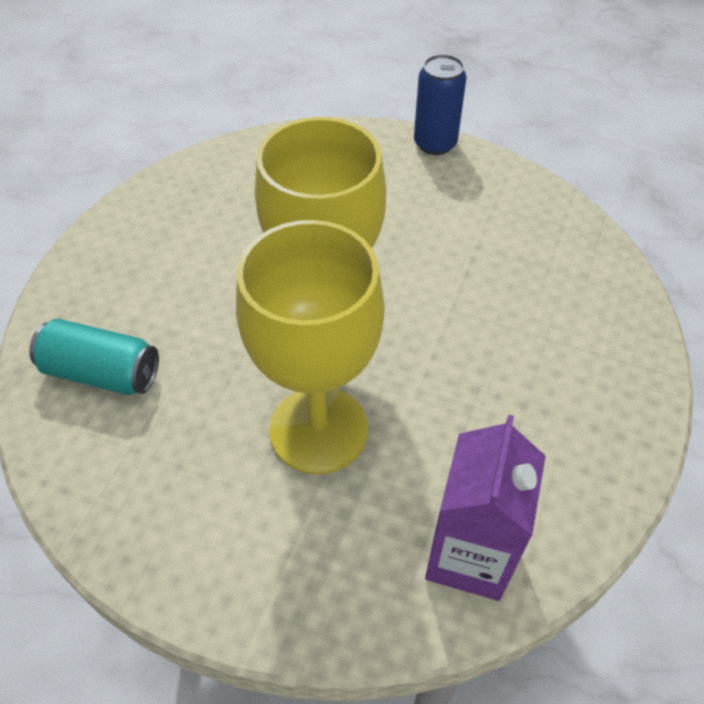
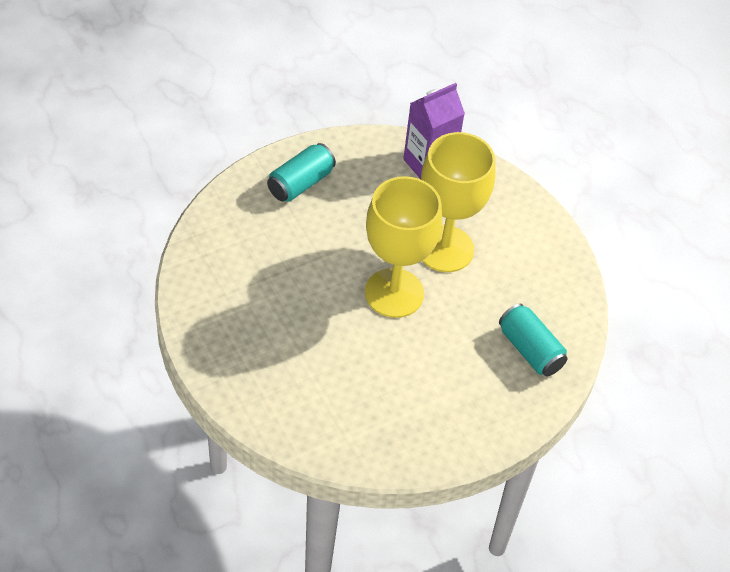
camera: 145 degrees left, 0 degrees up
blue can [414,54,467,155] -> none
none -> turquoise can [267,143,336,202]

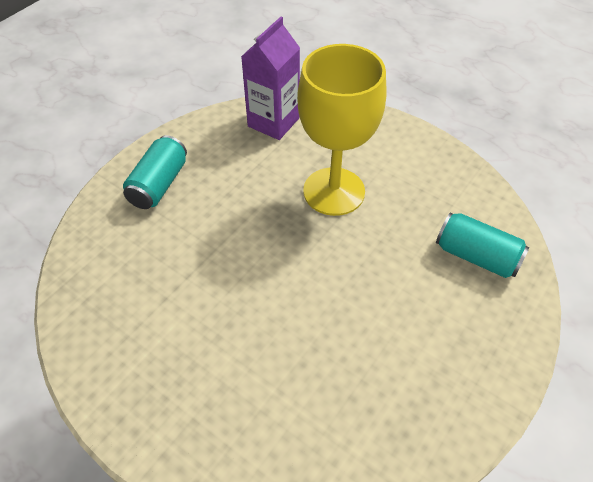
camera: 20 degrees left, 0 degrees up
yellow goblet [365,176,442,318] -> none

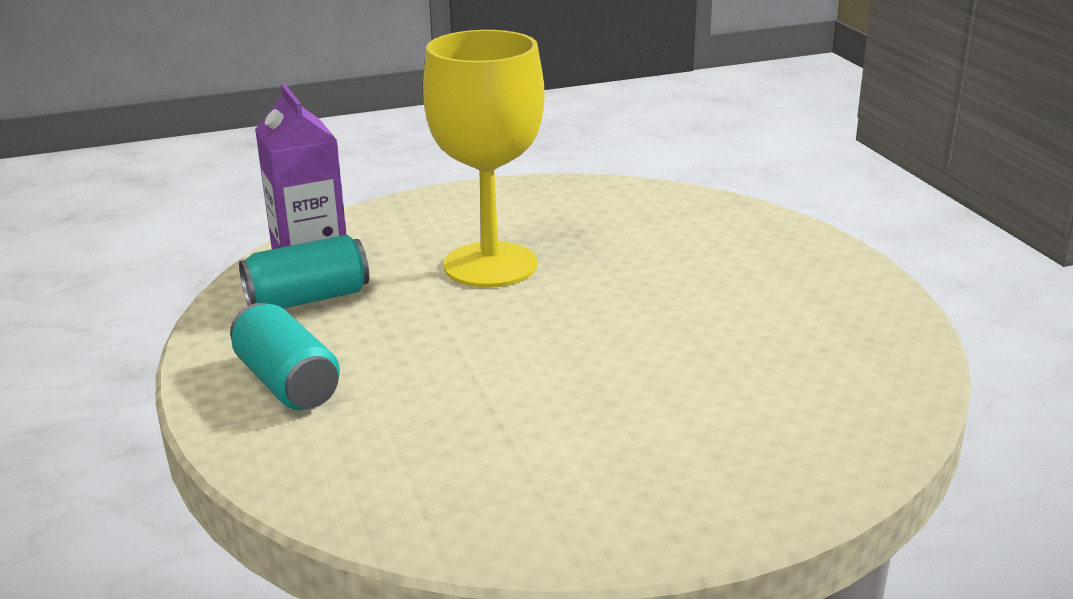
camera: 55 degrees left, 25 degrees down
turquoise can [436,212,529,278] -> turquoise can moved to [239,235,369,308]

